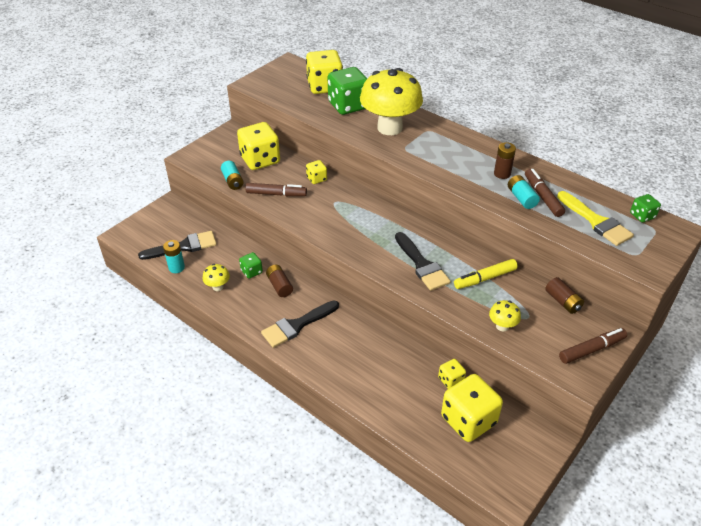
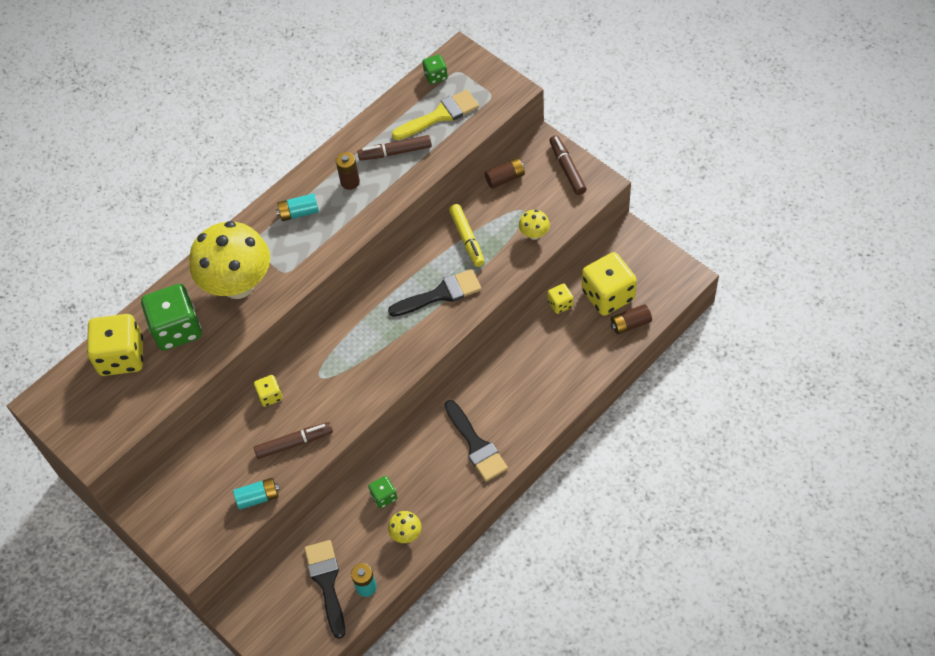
camera: 80 degrees left, 15 degrees up
yellow dice [237,122,280,170] -> none
brown marker [245,183,307,196] -> brown marker turned 60 degrees clockwise [254,422,333,459]
brown battery [266,265,293,297] -> brown battery moved to [611,304,652,335]
turquoise battery [508,175,540,209] -> turquoise battery moved to [276,193,319,221]

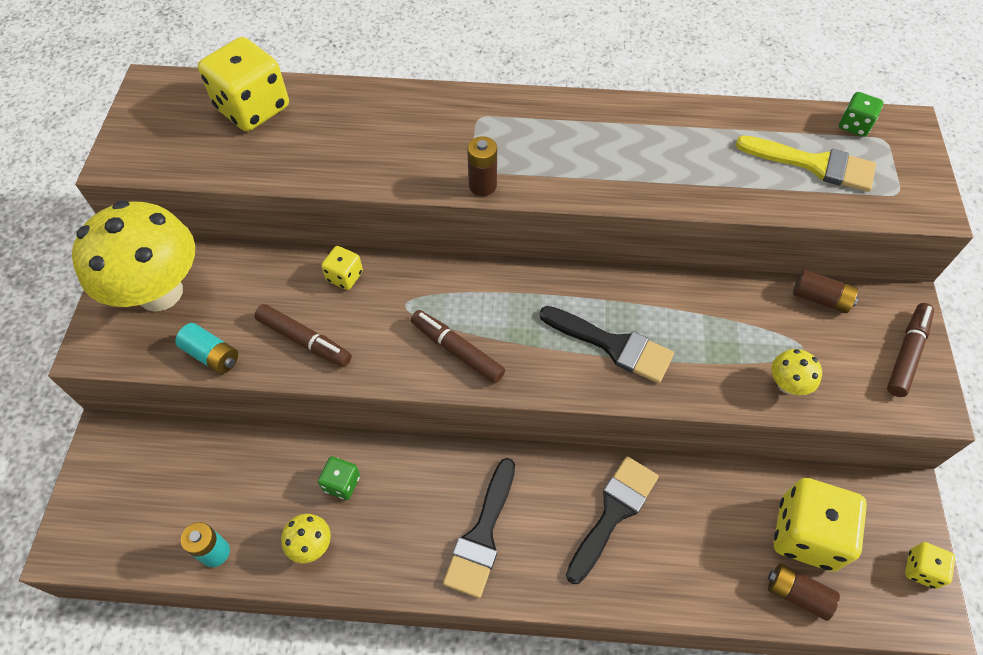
camera: 45 degrees right, 0 degrees up
green dice [141,284,202,351] -> none
yellow mushroom [189,221,270,299] -> yellow mushroom moved to [72,200,195,312]
turquoise battery [276,193,319,221] -> none
black brush [304,540,345,639] -> black brush moved to [566,456,659,584]
brown battery [336,152,360,190] -> brown battery moved to [467,136,497,196]
brown marker [357,135,432,161] -> brown marker moved to [411,310,505,384]
yellow marker [449,204,484,267] -> none
yellow dice [548,284,573,314] -> yellow dice moved to [905,542,955,589]

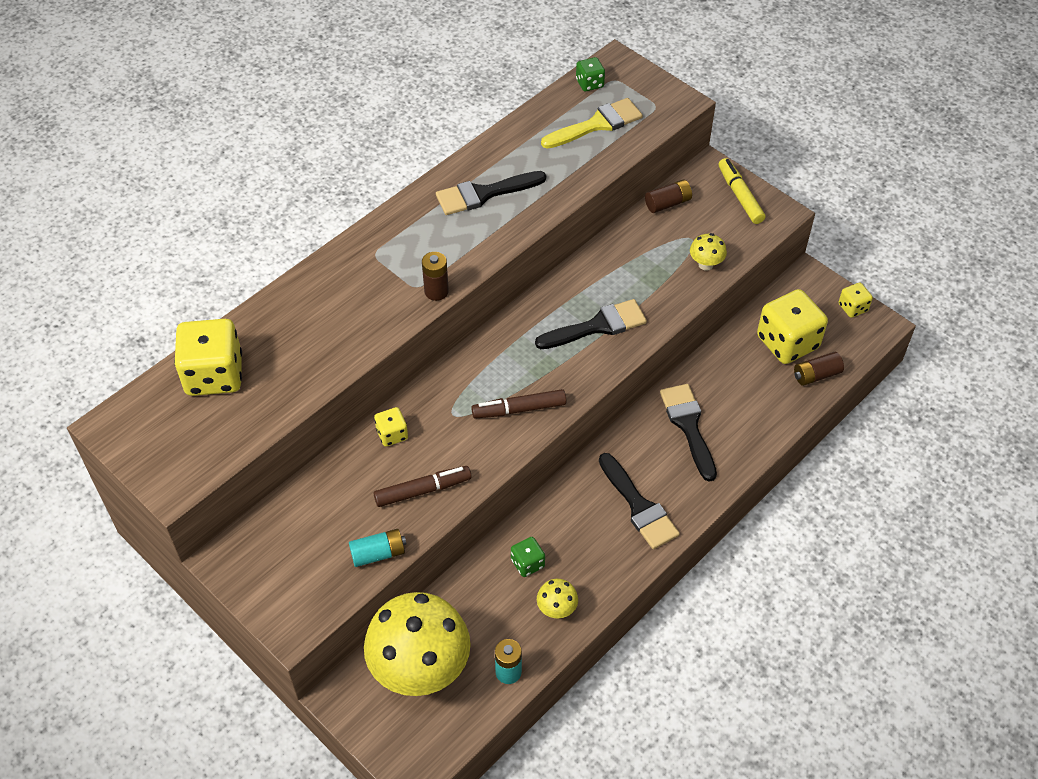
camera: 50 degrees left, 5 degrees down
yellow mushroom [72,200,195,312] -> yellow mushroom moved to [364,592,471,696]
brown marker [887,303,934,397] -> yellow marker [719,158,765,224]
none -> black brush [436,171,546,215]

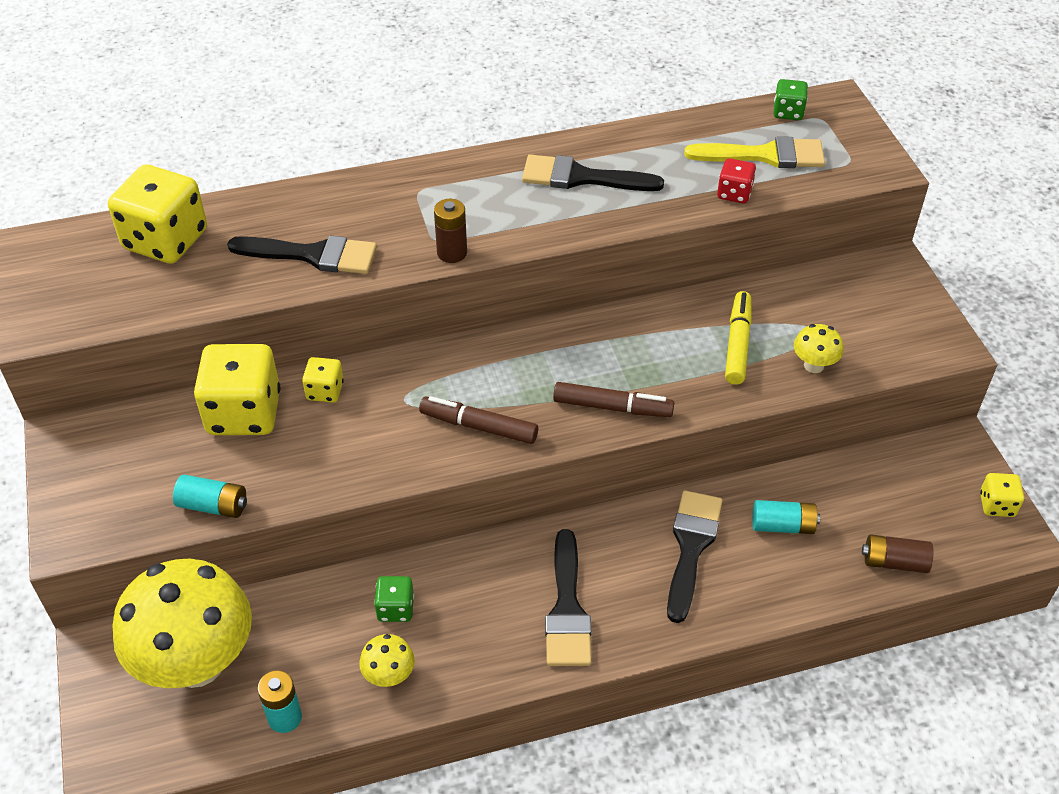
camera: 30 degrees right, 5 degrees down
brown marker [374,466,472,507] -> brown marker moved to [553,382,674,417]
black brush [535,299,647,349] -> black brush moved to [227,235,377,274]
brown battery [645,180,692,213] -> none
yellow marker [719,158,765,224] -> yellow marker moved to [725,291,752,385]
yellow dice [757,289,828,364] -> yellow dice moved to [194,344,280,435]
none -> red dice [717,158,756,204]
none -> turquoise battery [752,500,820,534]

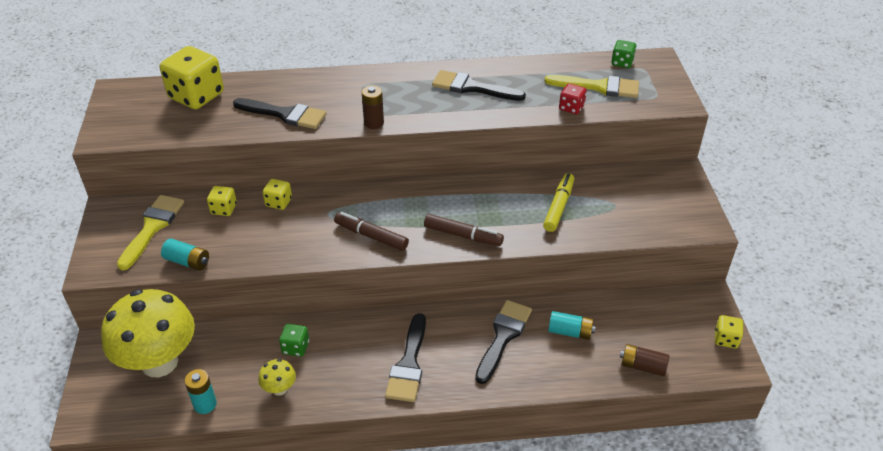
camera: 10 degrees right, 5 degrees down
yellow dice [194,344,280,435] -> yellow dice [207,186,237,216], size x0.49
yellow mushroom [794,324,843,373] -> none
none -> yellow brush [117,195,184,270]

